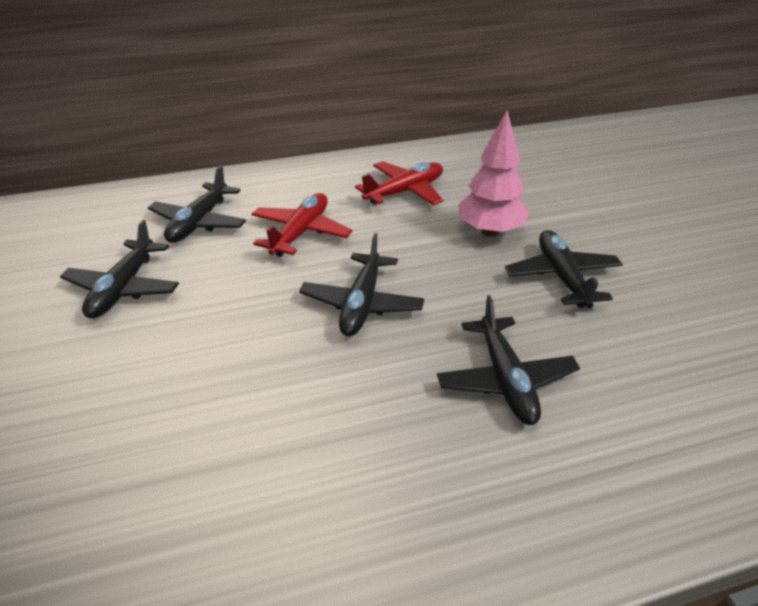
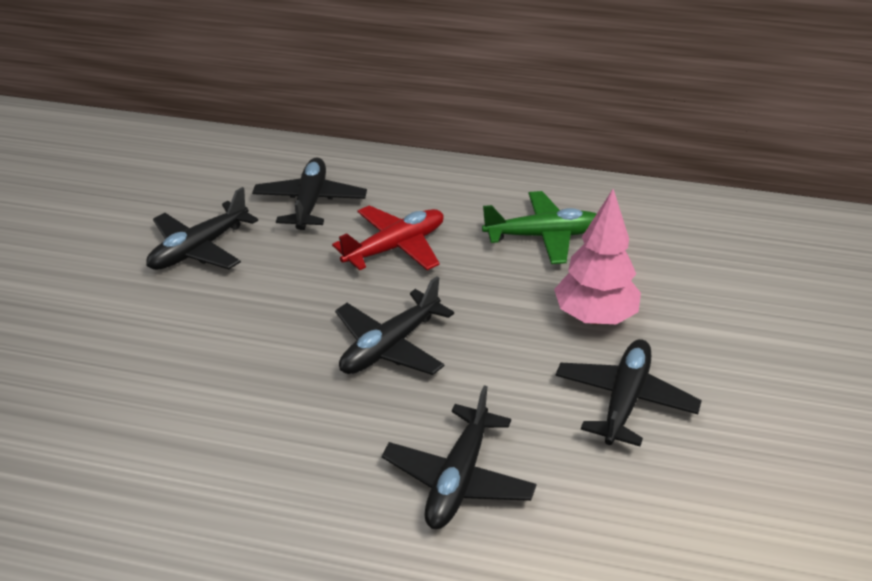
camera: 30 degrees right, 0 degrees up
black plane [148,165,246,243] -> black plane turned 135 degrees clockwise [252,158,367,230]
red plane [355,161,443,205] -> green plane [482,191,596,264]

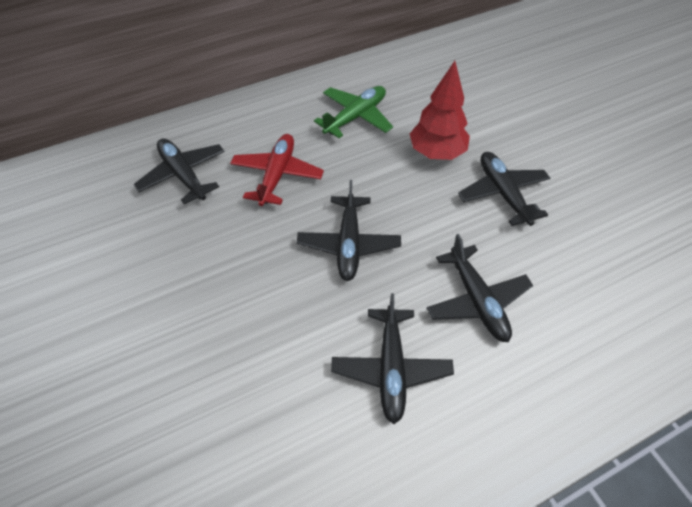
camera: 40 degrees left, 15 degrees up
black plane [146,187,258,270] -> black plane moved to [331,293,454,424]
pink tree [554,189,641,325] -> red tree [410,61,470,160]

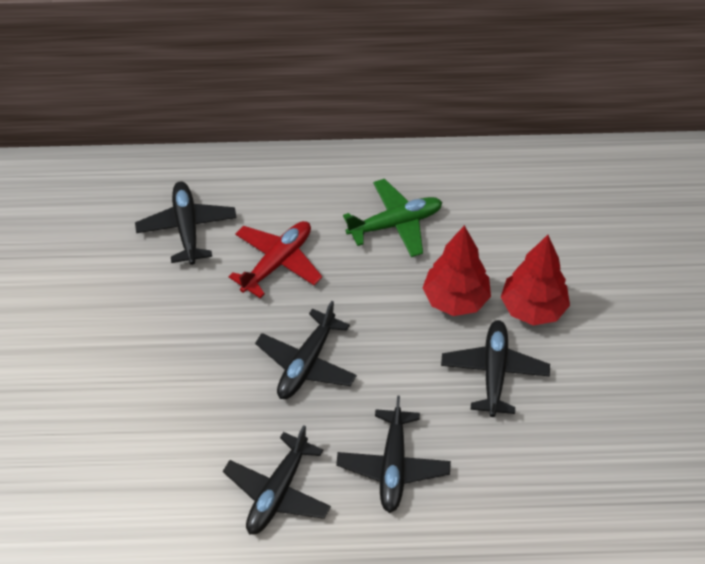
camera: 25 degrees right, 0 degrees up
none -> red tree [501,235,570,326]

